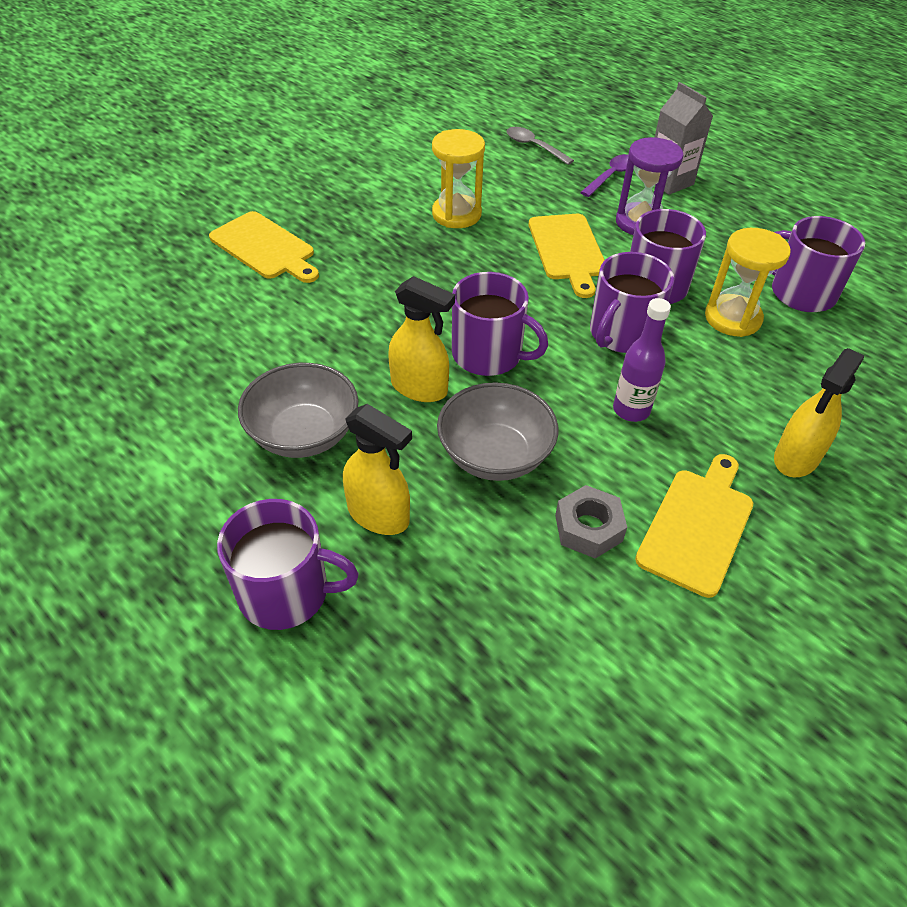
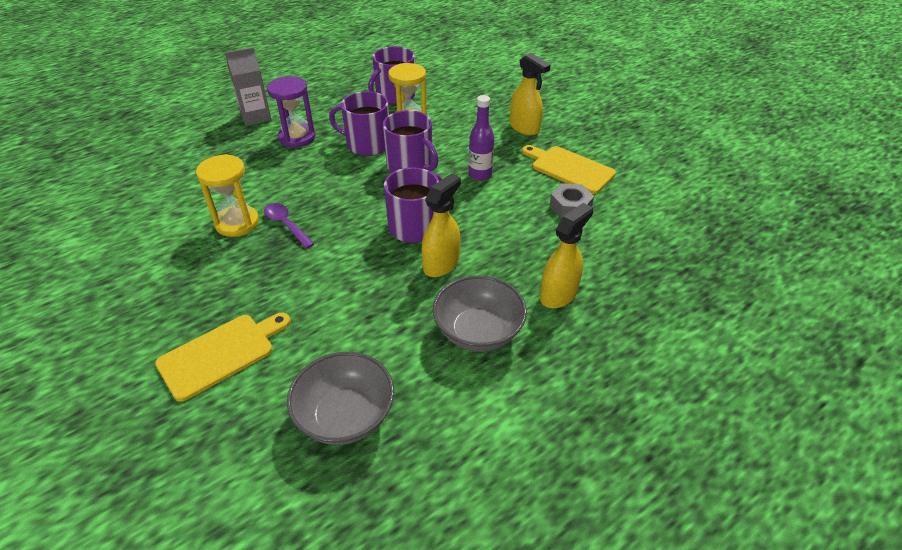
camera: 80 degrees left, 5 degrees down
purple mug [217,499,359,630] -> none
grey bowl [437,382,558,481] -> grey bowl moved to [287,352,394,445]
grey spoon [507,127,574,165] -> none
yellow cutting board [529,214,604,298] -> none
purple spoon [580,154,629,197] -> purple spoon moved to [264,203,314,249]

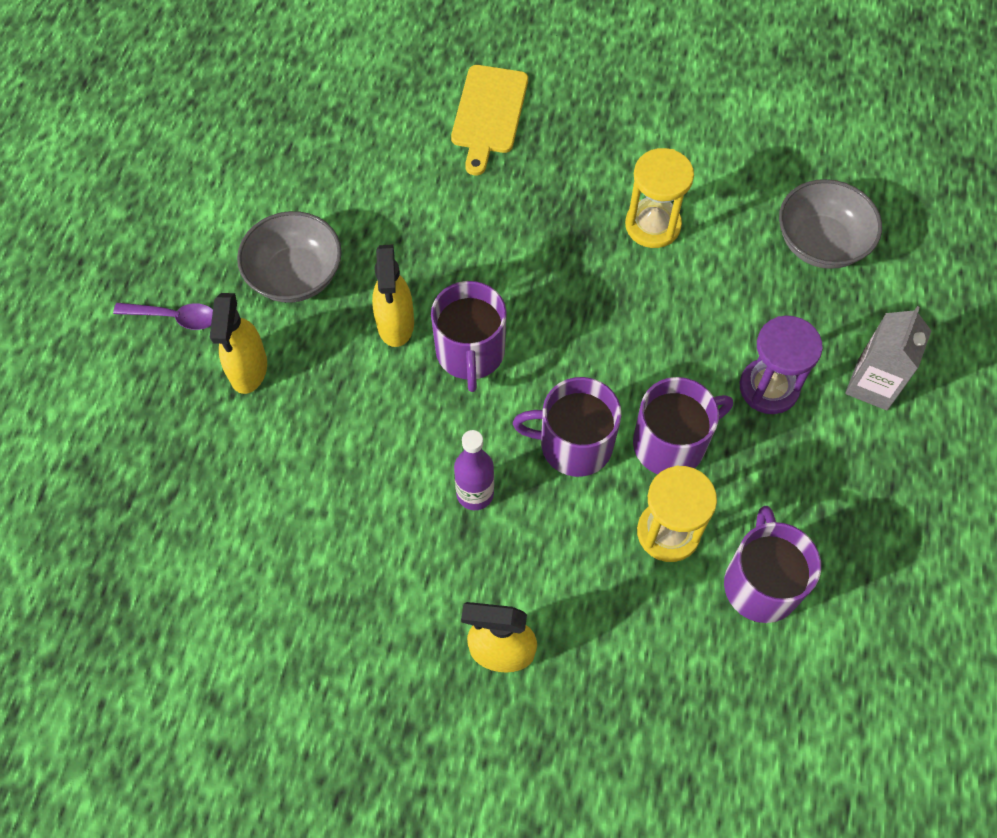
camera: 140 degrees right, 20 degrees up
purple spoon [264,203,314,249] -> purple spoon moved to [113,303,213,330]
grey bowl [287,352,394,445] -> grey bowl moved to [779,179,882,269]
yellow cutting board [522,145,616,194] -> none
grey nut [549,183,594,218] -> none

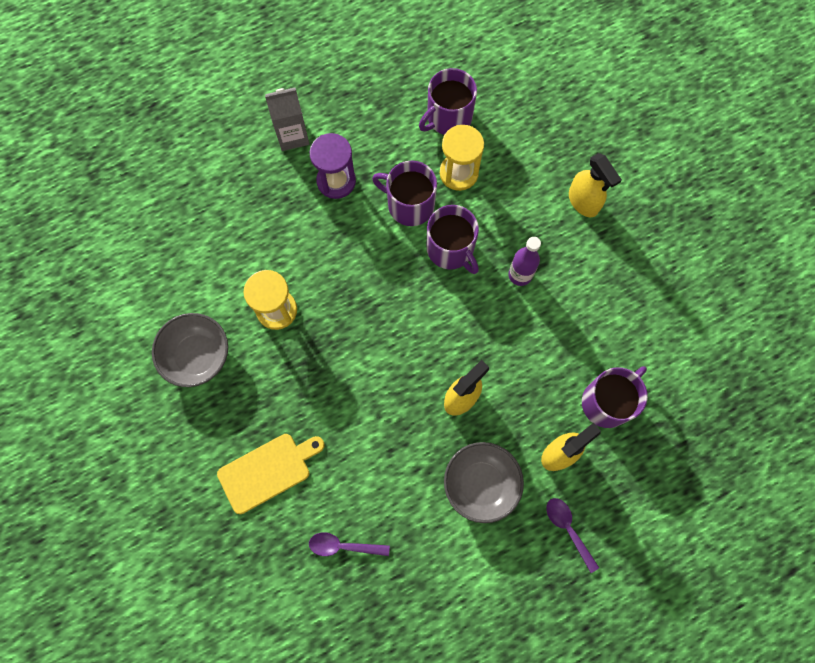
camera: 130 degrees left, 10 degrees up
purple mug [431,281,507,392] -> purple mug moved to [582,366,648,428]
grey bowl [779,179,882,269] -> grey bowl moved to [152,313,228,387]
none -> purple spoon [309,532,390,556]

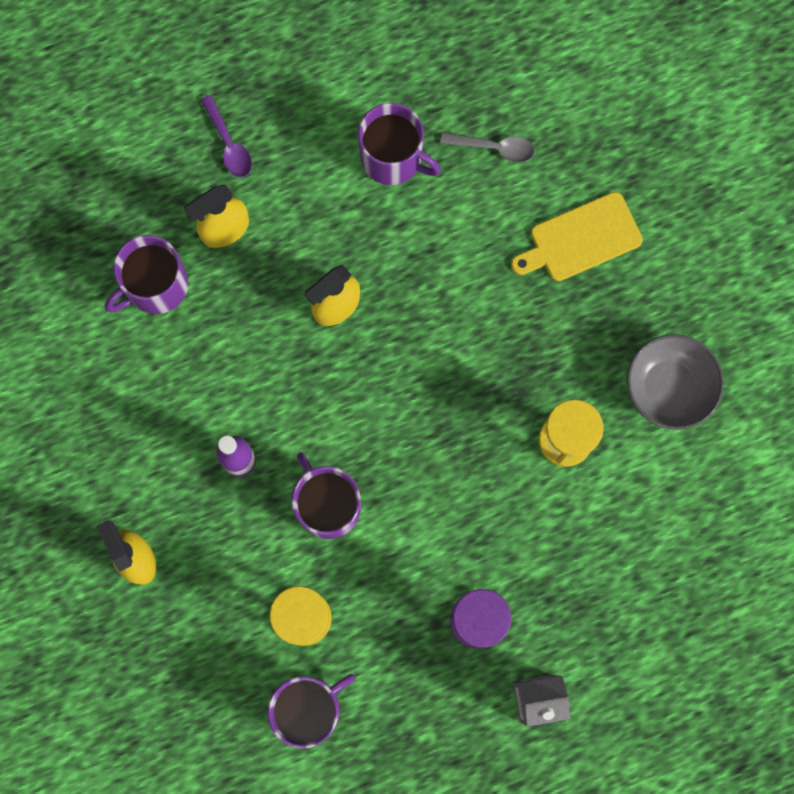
camera: 175 degrees left, 5 degrees up
purple spoon [309,532,390,556] -> grey spoon [440,132,535,162]
purple mug [372,161,437,226] -> purple mug moved to [358,103,441,185]
grey bowl [444,442,524,523] -> none

